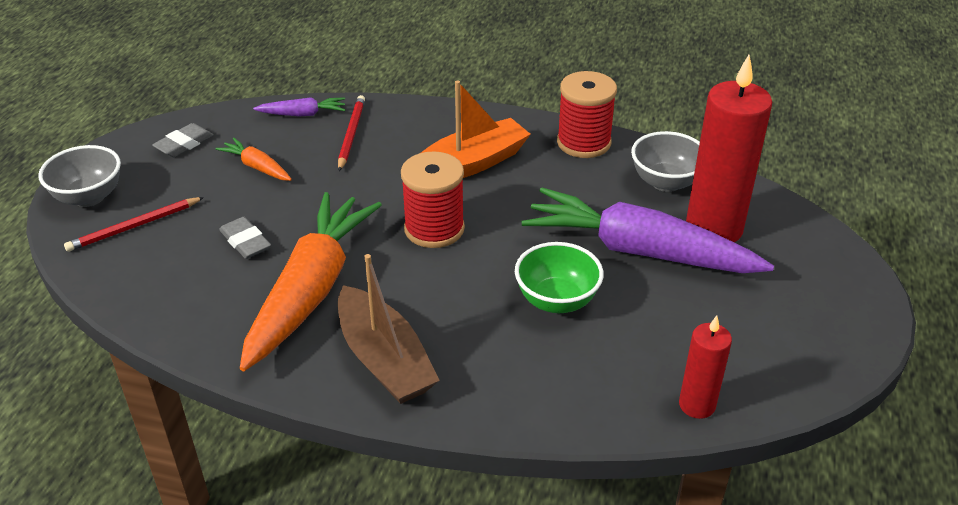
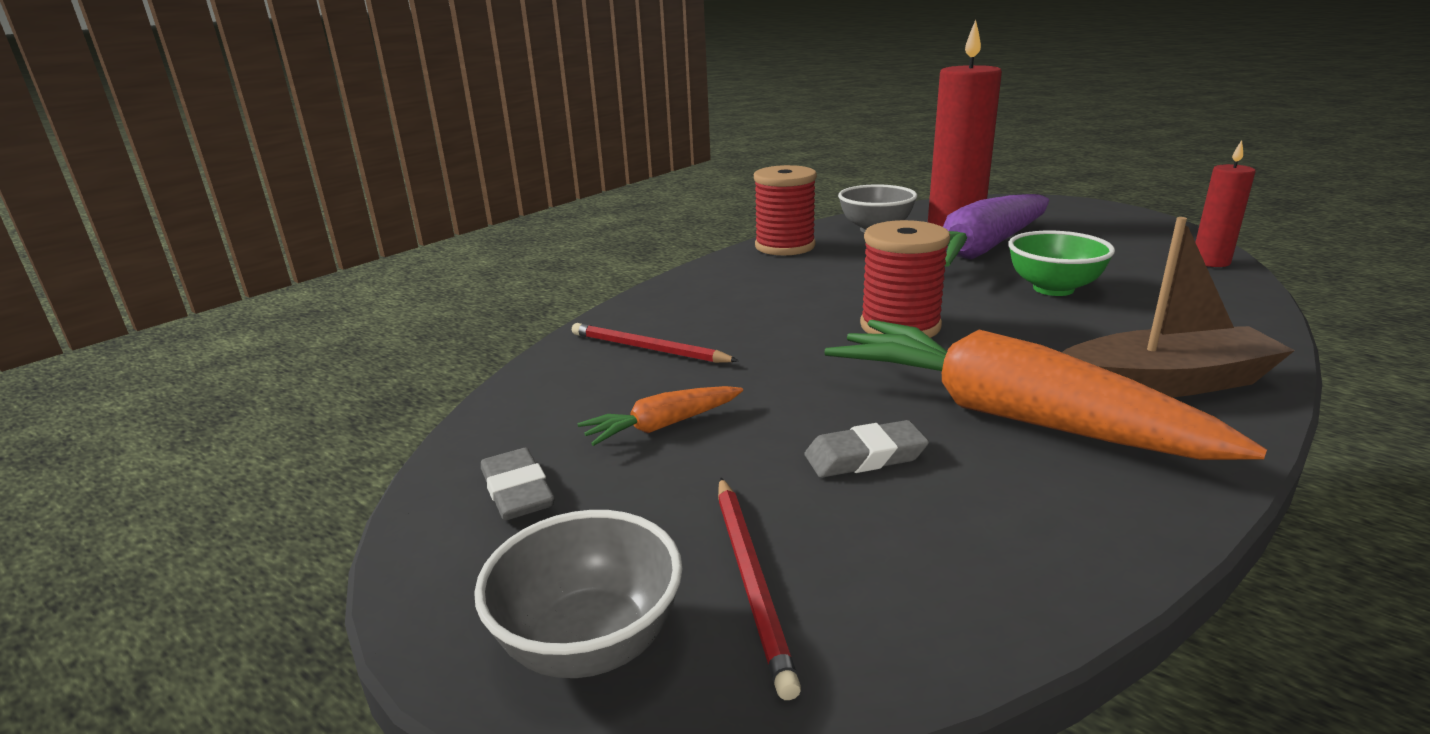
camera: 65 degrees left, 15 degrees down
purple carrot [253,97,345,116] -> none
orange boat [421,80,531,178] -> none

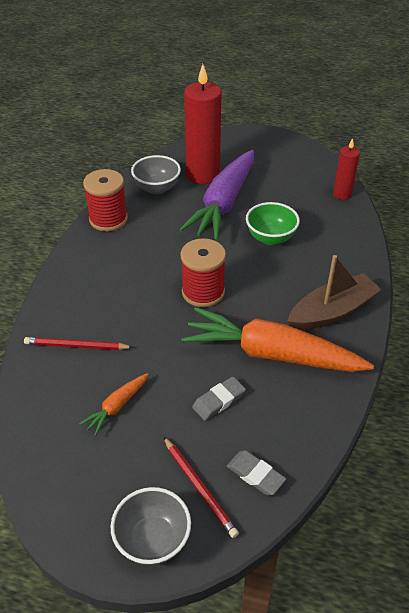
camera: 25 degrees left, 20 degrees up
grey eraser [481,448,555,520] -> grey eraser moved to [227,450,286,495]

